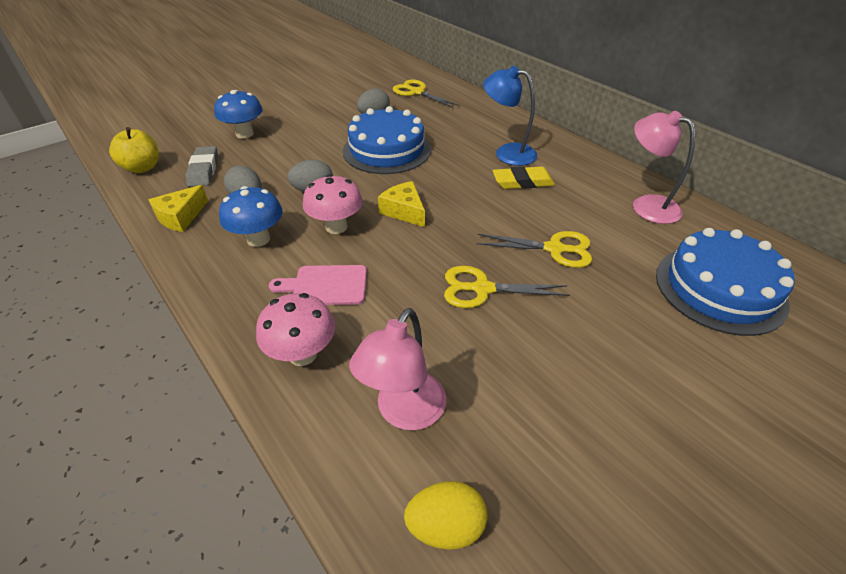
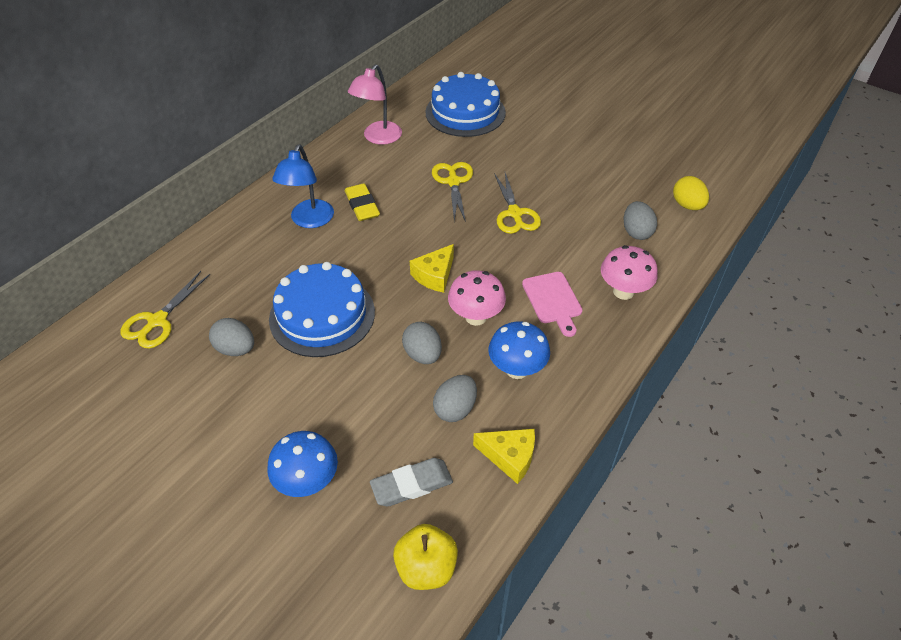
camera: 105 degrees left, 5 degrees up
pink lamp [349,308,446,430] -> grey egg [624,201,657,240]

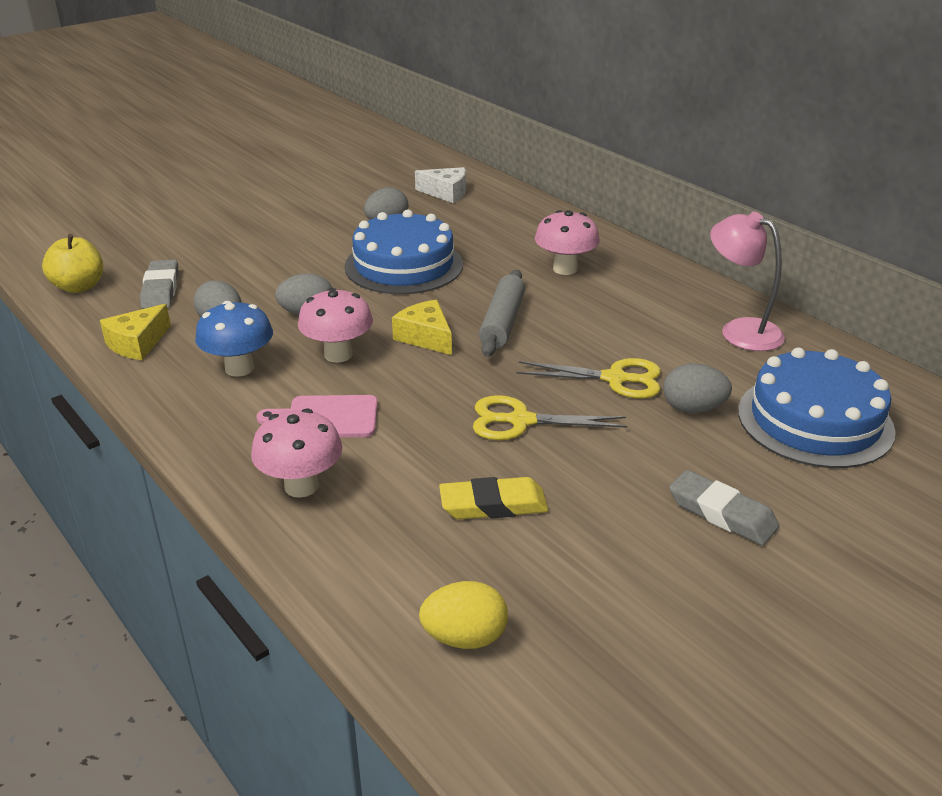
camera: 105 degrees right, 15 degrees down
yellow scissors [121,271,210,348] -> white cheese [415,167,466,203]
blue mushroom [267,431,338,497] -> none
blue lamp [272,144,334,228] -> pink mushroom [535,210,600,275]
yellow eraser [345,183,380,221] -> yellow eraser moved to [439,477,548,519]
grey egg [624,201,657,240] -> grey egg moved to [663,363,732,413]
none -> grey rolling pin [479,270,525,357]
none -> grey eraser [669,470,779,546]

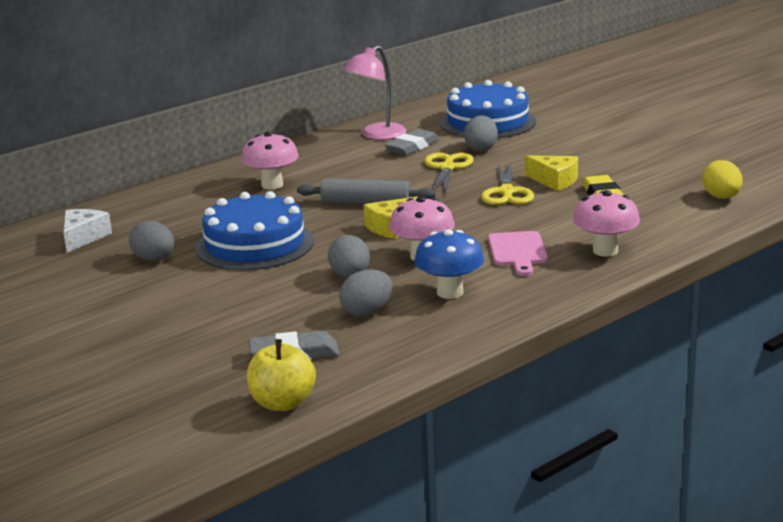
camera: 90 degrees left, 10 degrees down
yellow cheese [100,304,171,360] -> yellow cheese moved to [525,155,578,191]
grey eraser [669,470,779,546] -> grey eraser moved to [384,129,439,156]

